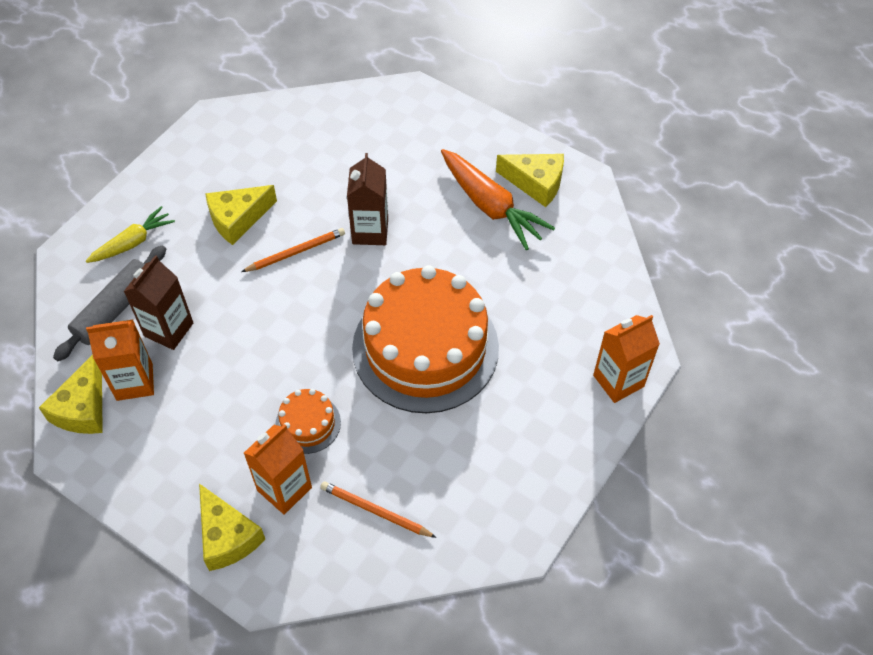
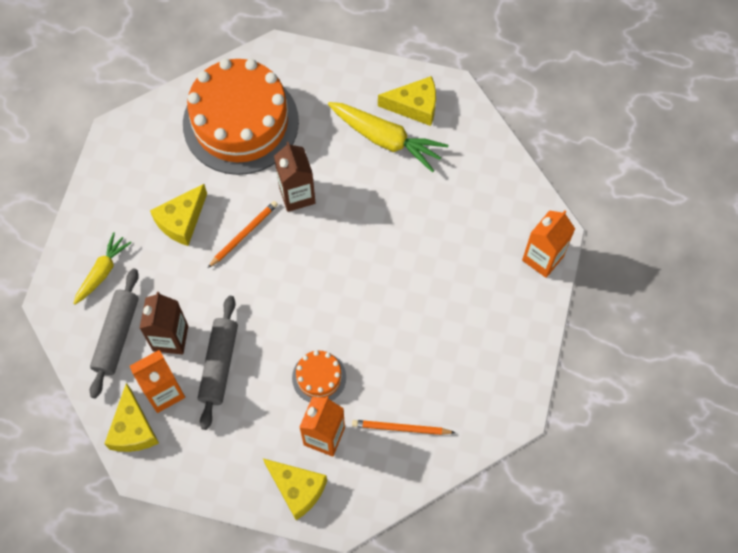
camera: 20 degrees left, 10 degrees up
orange cake [352,265,499,413] -> orange cake moved to [183,58,299,175]
orange carrot [441,149,555,250] -> yellow carrot [328,102,448,172]
none -> grey rolling pin [198,296,238,430]

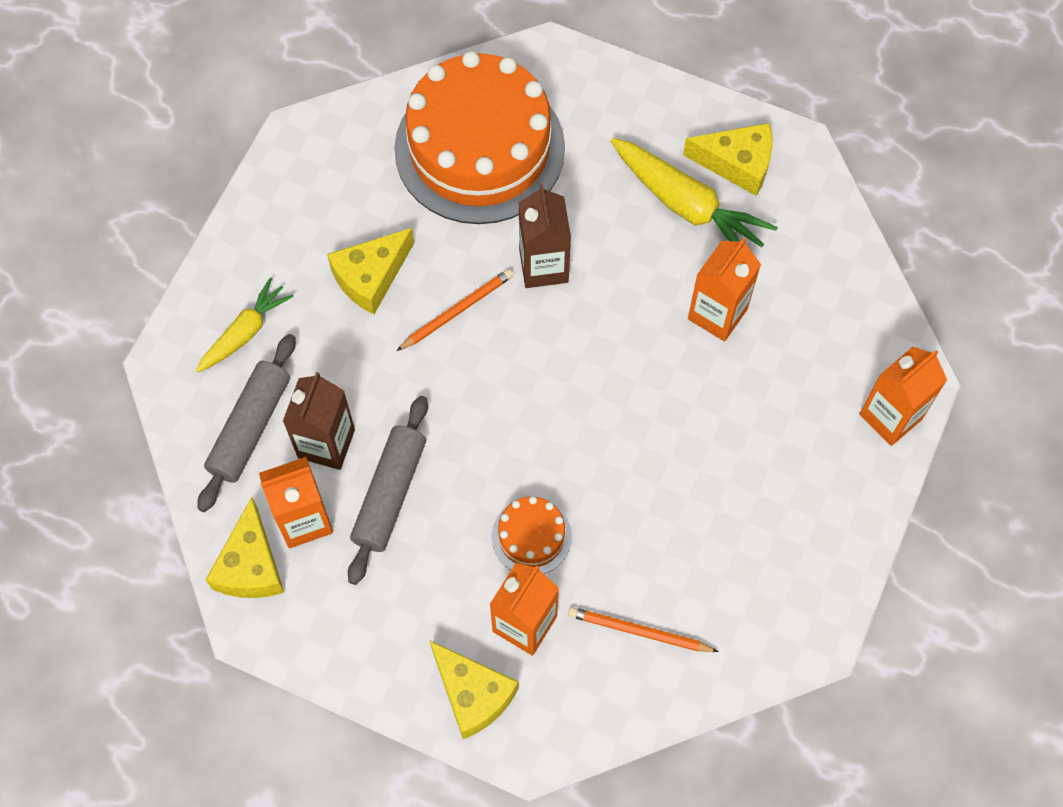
camera: 10 degrees right, 0 degrees up
none -> orange carton [688,238,761,341]

